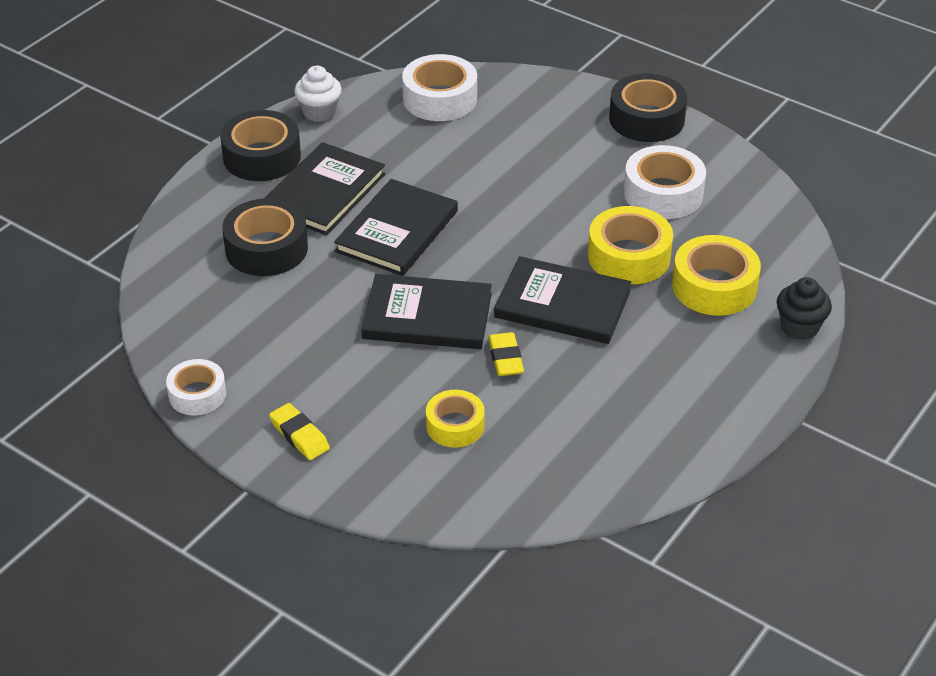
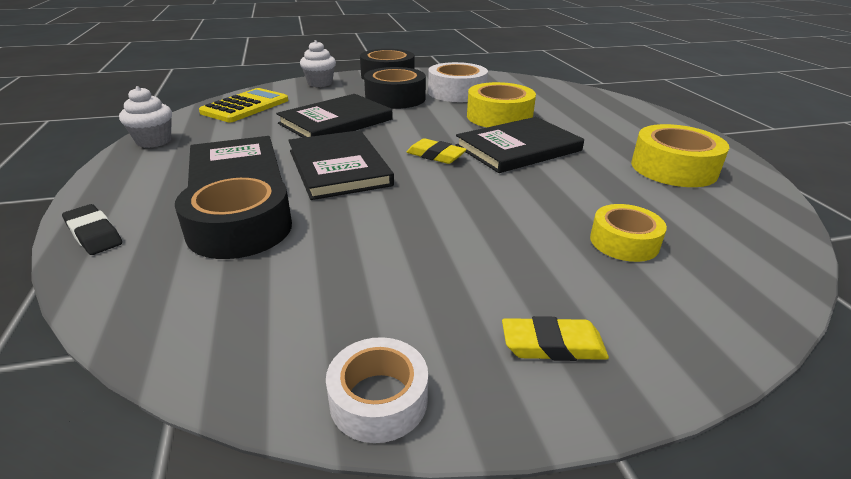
camera: 50 degrees left, 10 degrees down
black tape [220,110,301,181] -> black tape moved to [364,67,426,109]
black book [361,274,492,349] -> black book moved to [276,94,393,138]
white tape [402,54,477,121] -> yellow calculator [199,88,288,122]
yellow eraser [488,332,524,376] -> yellow eraser moved to [407,138,467,164]
yellow tape [672,235,761,316] -> yellow tape moved to [631,124,729,187]
black cupcake [777,277,832,340] -> none
none -> black eraser [62,204,122,255]
none -> white cupcake [300,40,336,87]

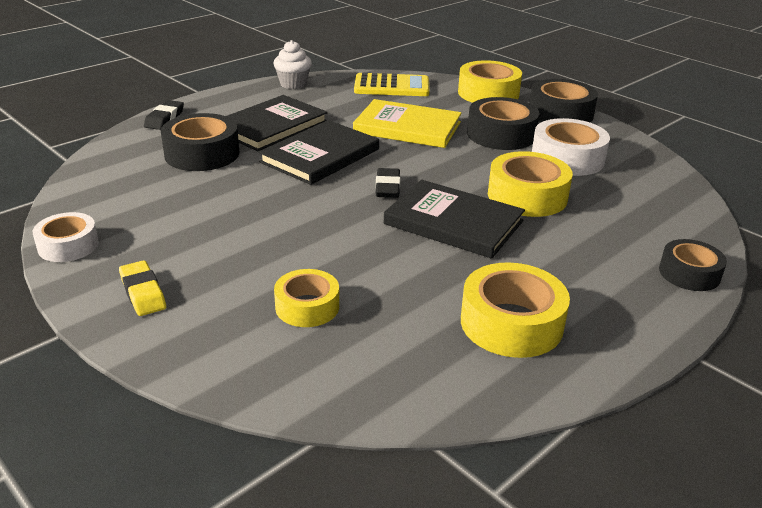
camera: 60 degrees right, 0 degrees up
black book [276,94,393,138] -> yellow book [353,99,461,148]
white cupcake [300,40,336,87] -> yellow tape [458,60,522,103]
yellow eraser [407,138,467,164] -> black eraser [376,168,400,198]
none -> black tape [659,239,727,291]

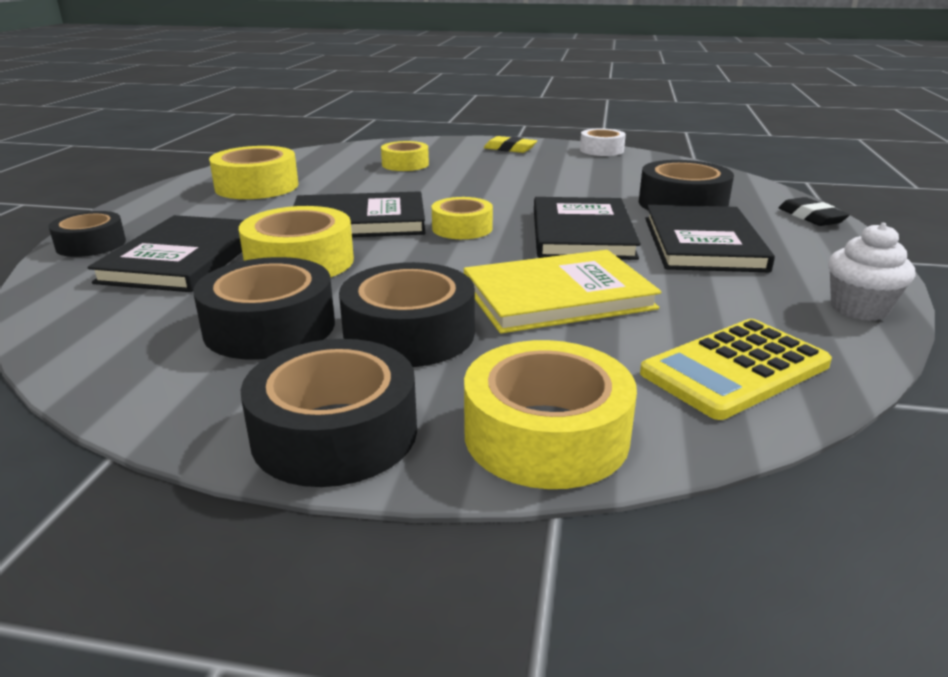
camera: 145 degrees right, 5 degrees down
black eraser [376,168,400,198] -> yellow tape [432,197,493,239]
white tape [532,118,610,176] -> black tape [193,257,335,360]
none -> black book [88,215,244,292]

